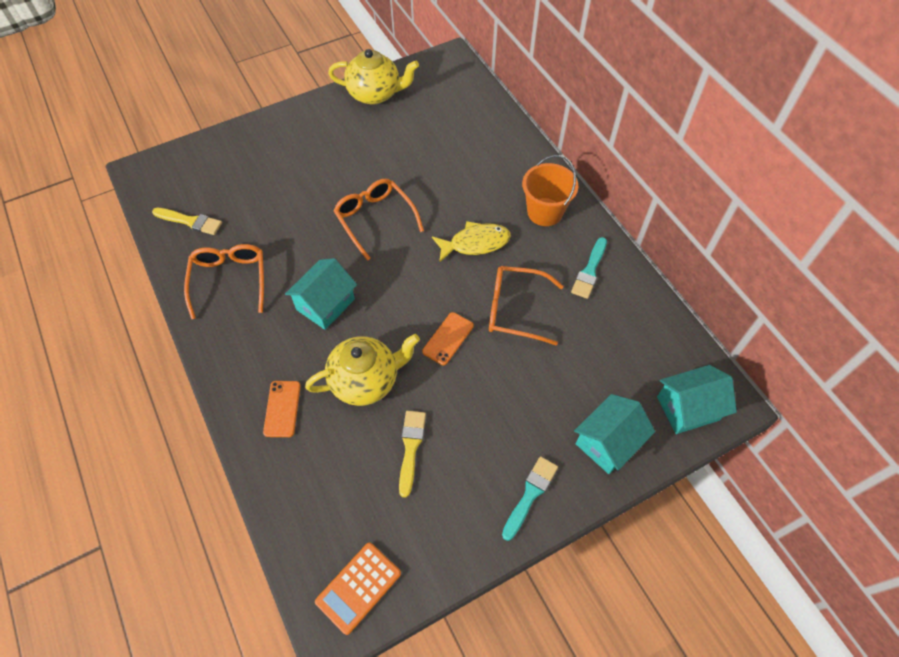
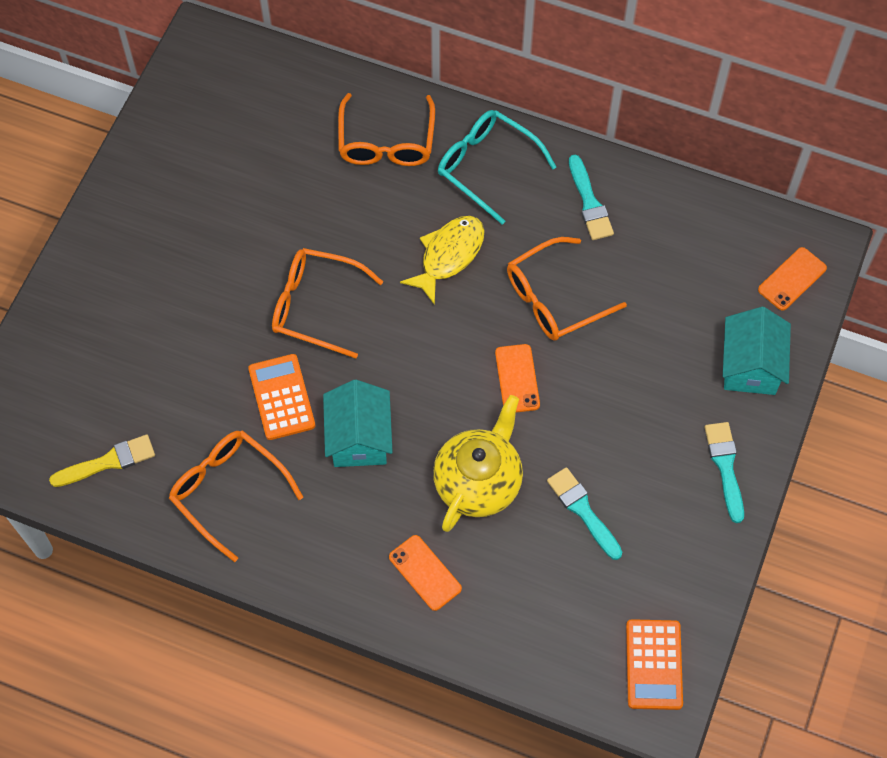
camera: 40 degrees left, 5 degrees up
yellow teapot [328,49,419,105] -> none
yellow brush [399,411,426,497] -> turquoise brush [547,467,622,560]
orange bucket [522,155,578,226] -> turquoise glasses [438,110,556,224]
turquoise house [657,365,737,434] -> orange phone [758,247,827,311]
none -> orange calculator [248,354,315,440]
none -> orange glasses [338,93,435,166]

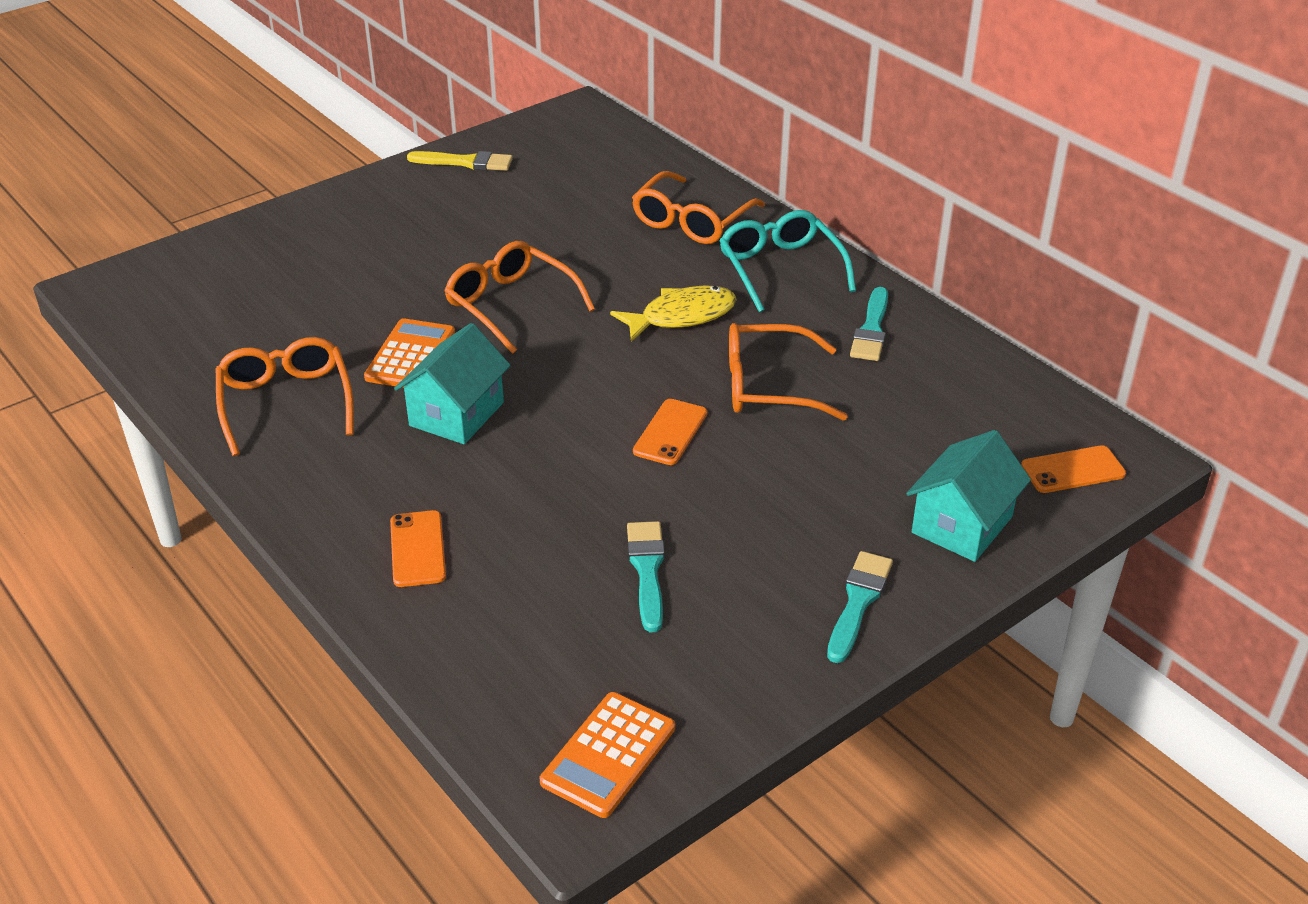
camera: 30 degrees right, 25 degrees down
yellow brush [49,435,155,487] -> yellow brush moved to [407,151,513,171]
yellow teapot [433,395,523,532] -> none

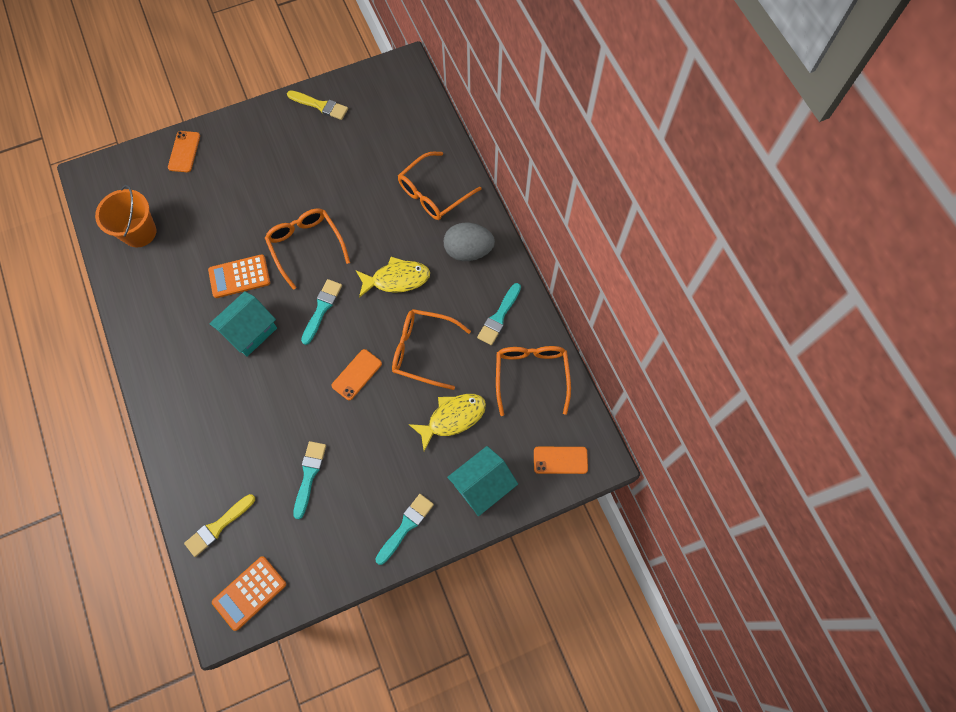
camera: 15 degrees right, 30 degrees up
orange glasses [216,337,354,456] -> orange glasses moved to [496,346,571,416]
orange calculator [364,318,455,388] -> orange calculator turned 135 degrees counterclockwise [208,254,270,298]
orange phone [390,510,446,587] -> orange phone moved to [168,131,200,172]
turquoise glasses [719,210,856,313] -> grey egg [444,223,495,261]
none -> orange bucket [95,185,156,247]
none -> yellow brush [184,494,255,557]
none -> turquoise brush [301,279,342,345]
none -> yellow fish [409,394,486,451]

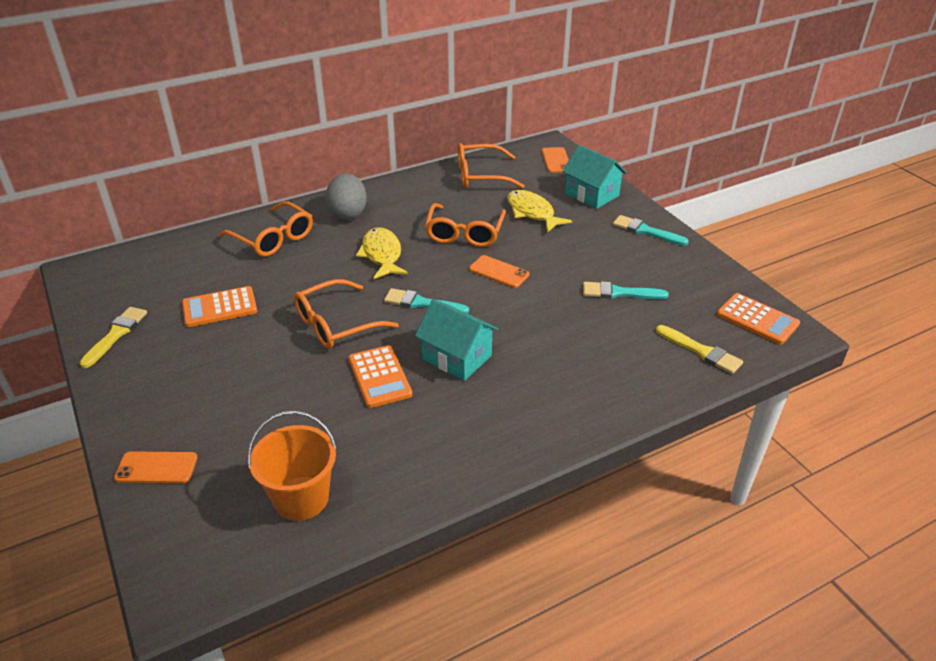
camera: 95 degrees left, 30 degrees down
turquoise brush [477,283,521,345] -> none
none -> orange calculator [182,286,257,327]

